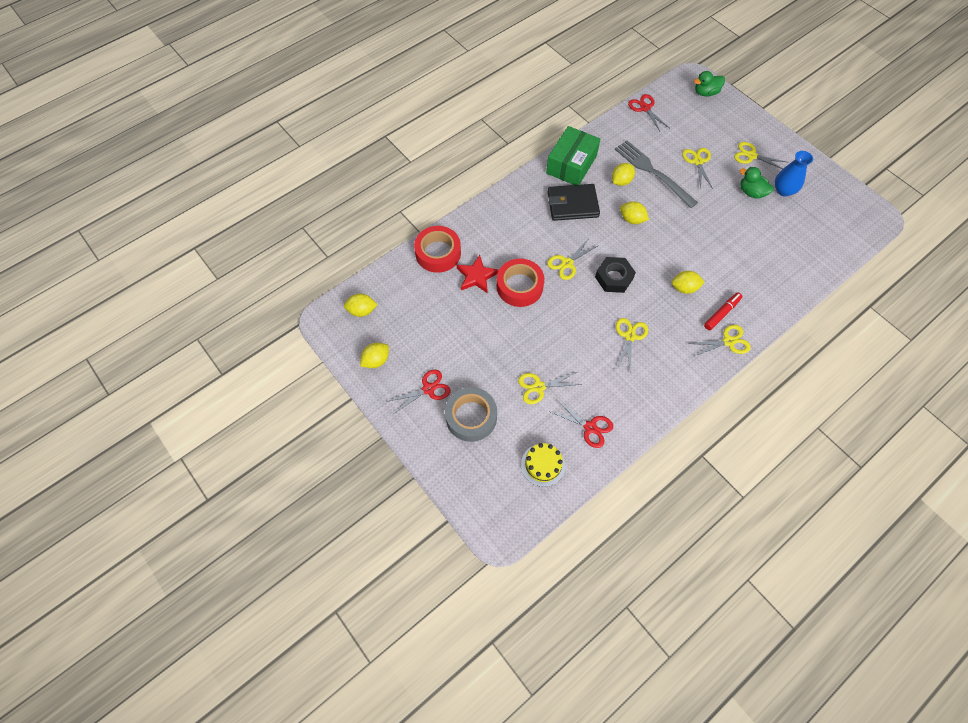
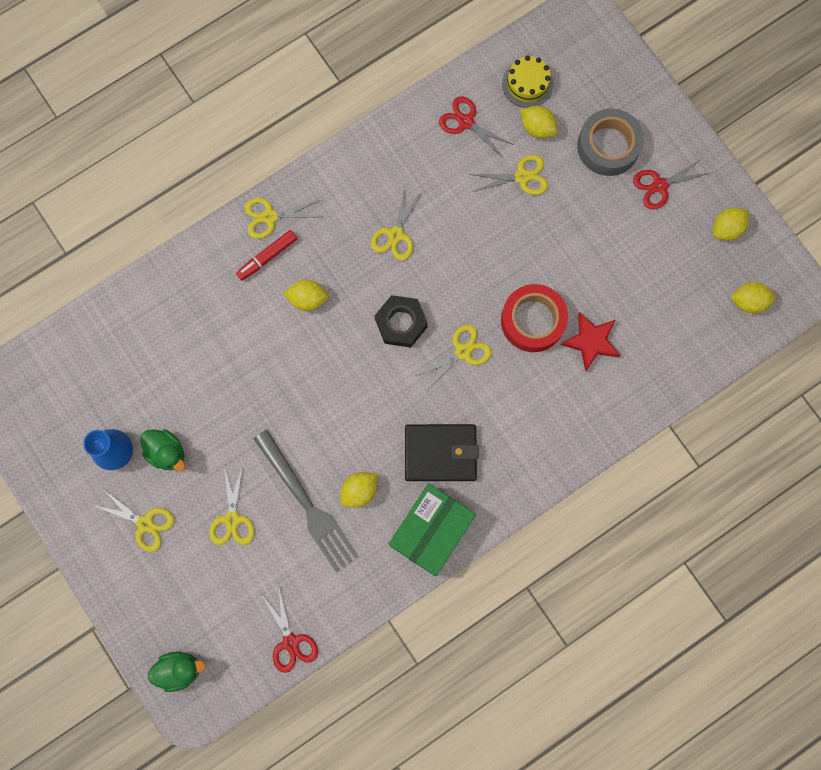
camera: 175 degrees left, 15 degrees up
red tape [414,226,461,273] -> none
yellow lemon [620,201,649,224] -> yellow lemon moved to [521,106,558,139]

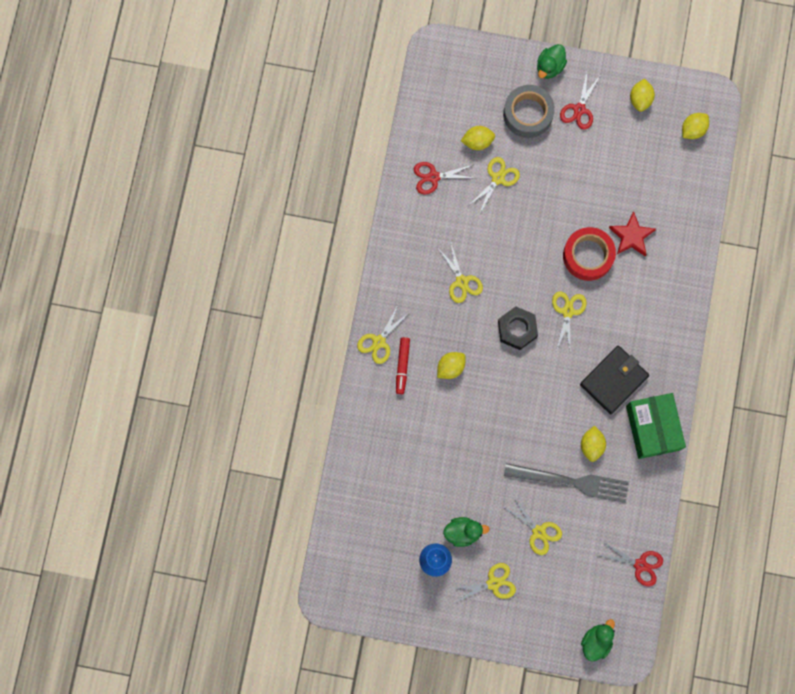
camera: 45 degrees left, 0 degrees up
yellow cake [502,55,554,108] -> none
none -> green duck [537,44,567,79]

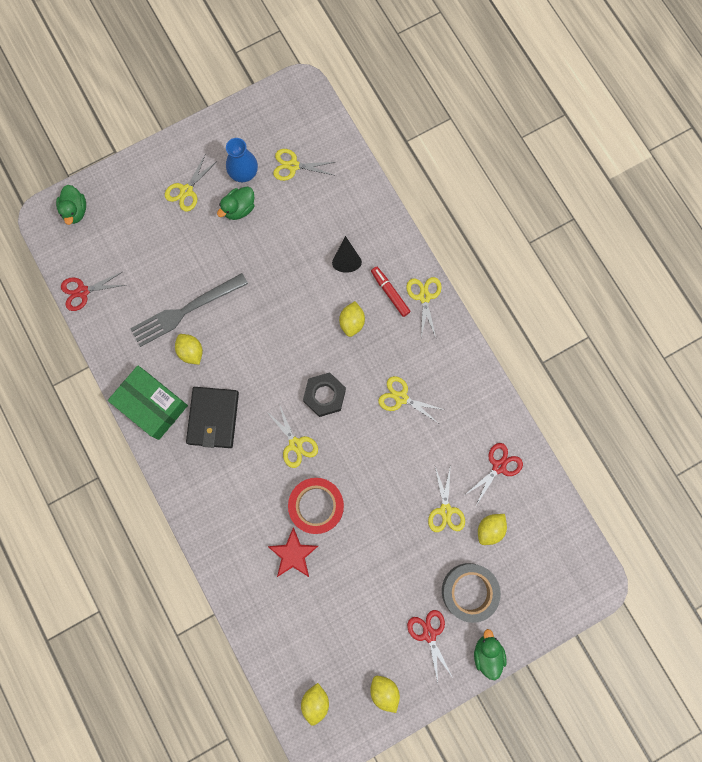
camera: 140 degrees right, 0 degrees up
yellow scissors [502,496,562,555] -> yellow scissors moved to [273,149,335,181]
none -> black cone [332,236,362,273]

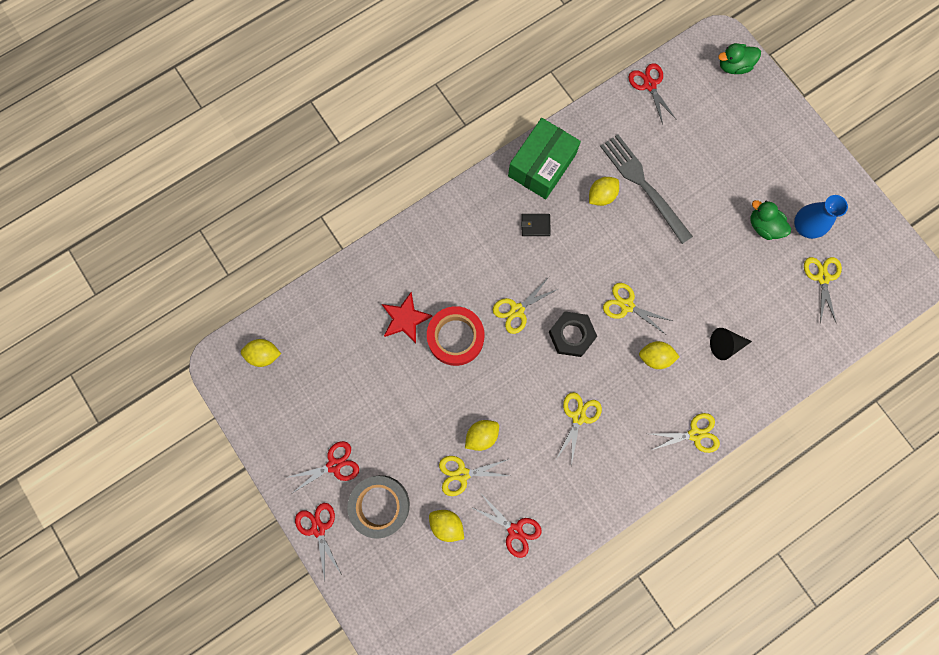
camera: 85 degrees right, 0 degrees up
yellow scissors [165,155,217,212] -> yellow scissors moved to [603,283,672,334]
black wallet [186,387,239,448] -> black wallet [521,214,551,236], size x0.48
yellow lemon [370,676,400,713] -> yellow lemon moved to [465,420,499,451]
red marker [371,267,411,317] -> none
green duck [474,629,507,680] -> red scissors [295,503,342,580]

